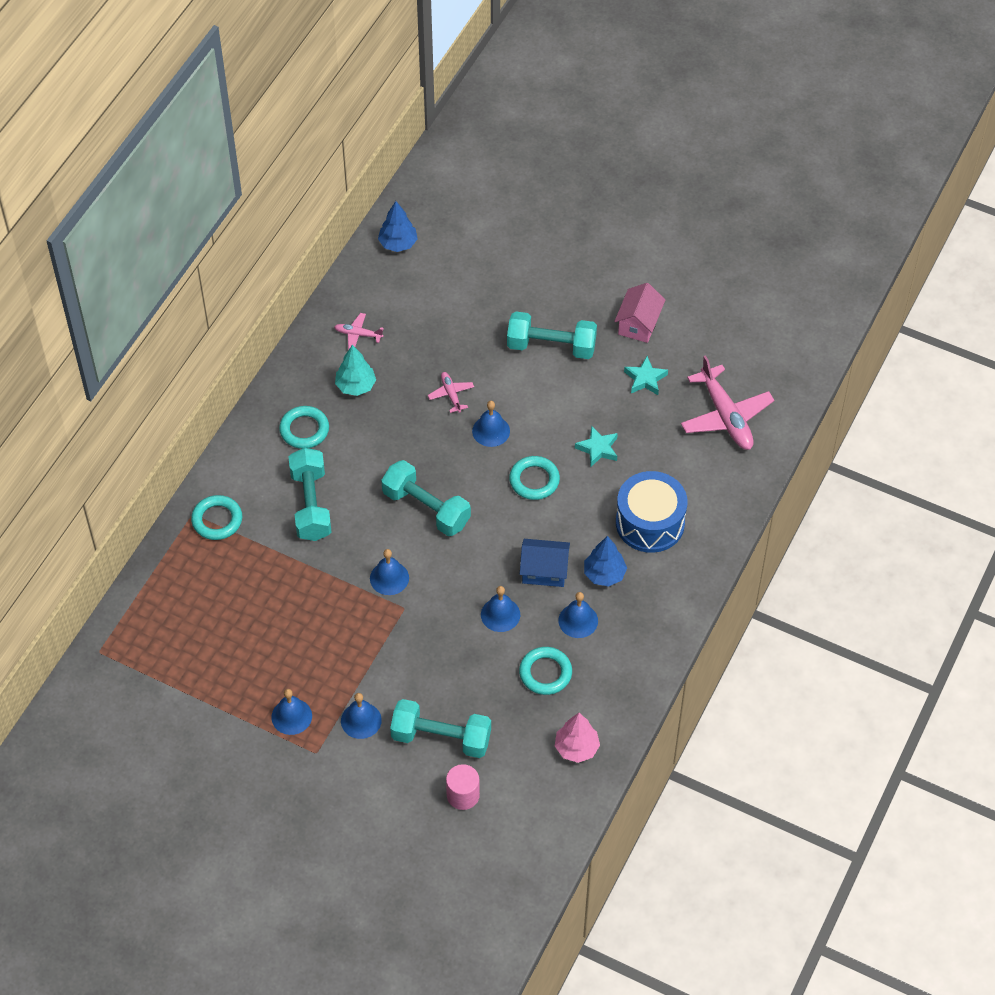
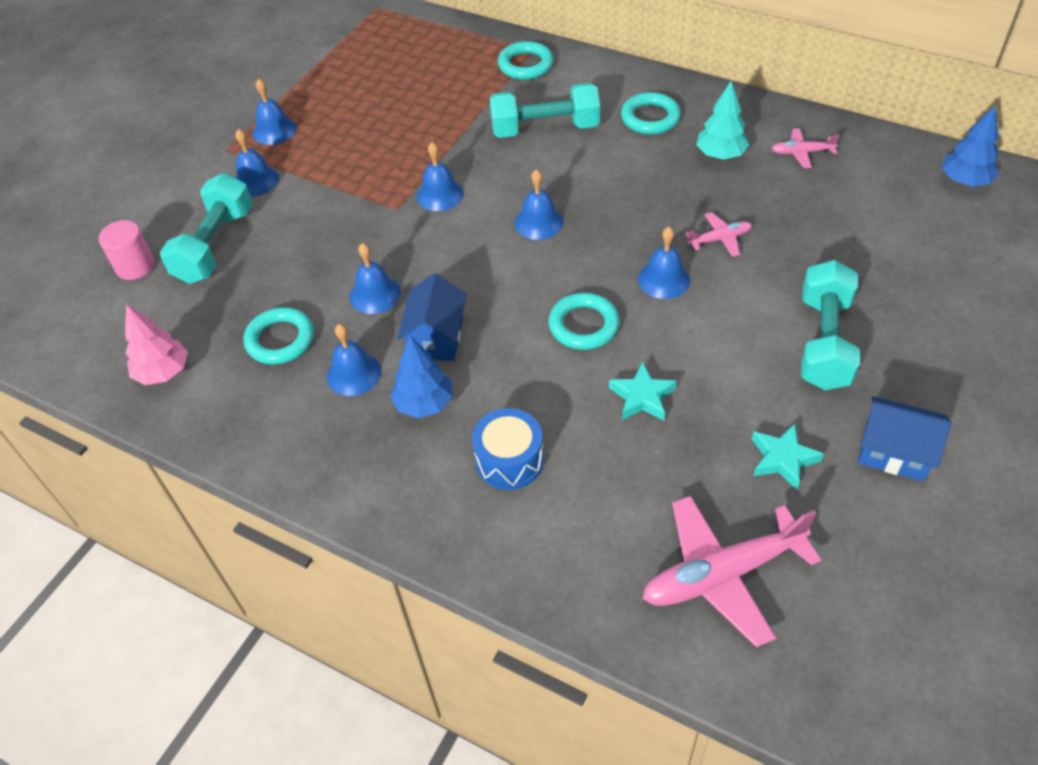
camera: 95 degrees right, 5 degrees down
pink plane [334,313,384,350] -> pink plane turned 105 degrees counterclockwise [771,128,840,168]
turquoise dumbbell [381,460,471,536] -> blue bell [515,169,563,240]
pink house [614,283,665,343] -> blue house [858,396,952,481]
blue drum [616,471,688,553] -> blue drum [472,408,544,490], size x0.65

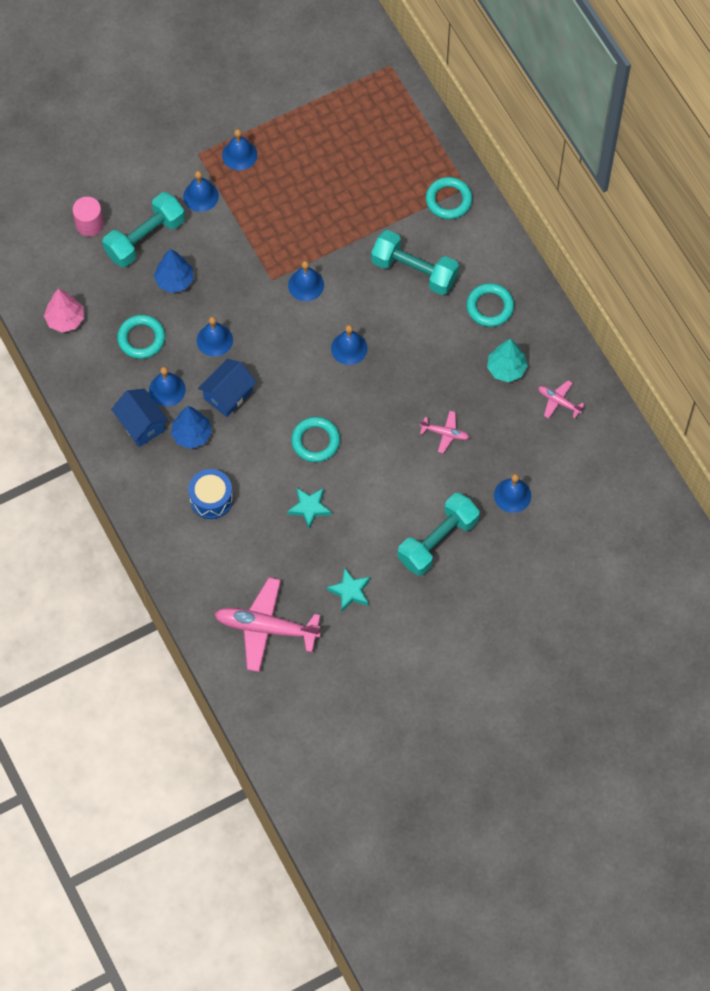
camera: 30 degrees right, 15 degrees up
blue bell [638,227,690,299] -> blue bell moved to [494,474,531,513]
blue house [858,396,952,481] -> blue house moved to [111,389,168,447]
blue tree [942,106,999,186] -> blue tree moved to [154,249,194,293]

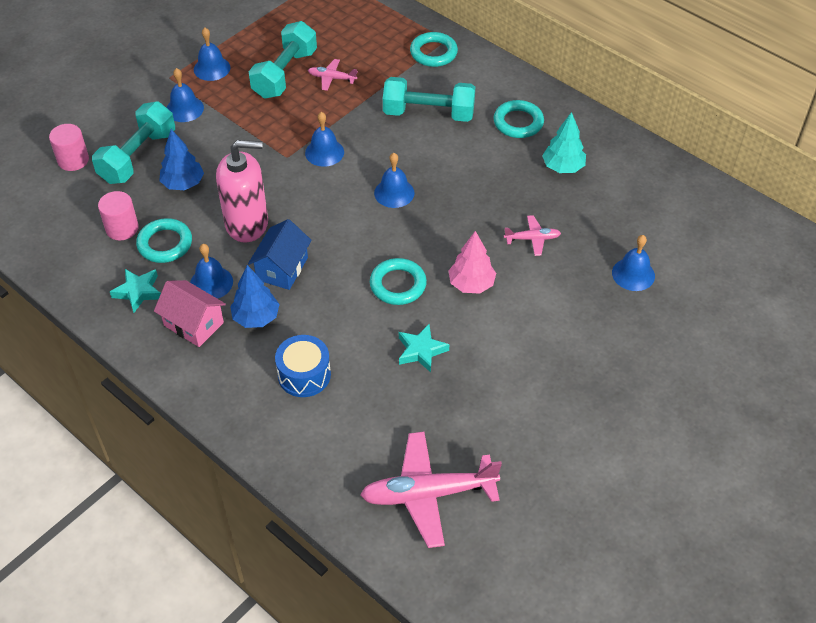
camera: 20 degrees left, 15 degrees down
pink tree [44,289,84,332] -> pink tree moved to [448,231,496,294]
blue house [111,389,168,447] -> pink house [154,280,226,347]
blue bell [197,316,233,357] -> pink soap dispenser [216,140,268,242]
turquoise star [327,568,370,611] -> turquoise star moved to [110,269,161,313]
turquoise dumbbell [398,493,480,576] -> turquoise dumbbell moved to [249,21,317,99]
pink plane [538,380,585,419] -> pink plane moved to [308,59,358,91]
none -> pink cylinder [98,191,139,240]

